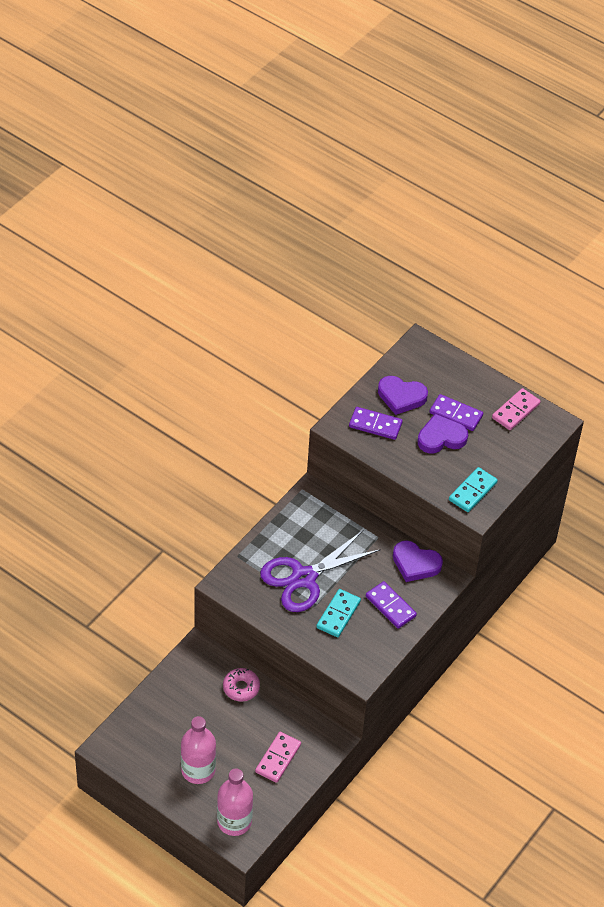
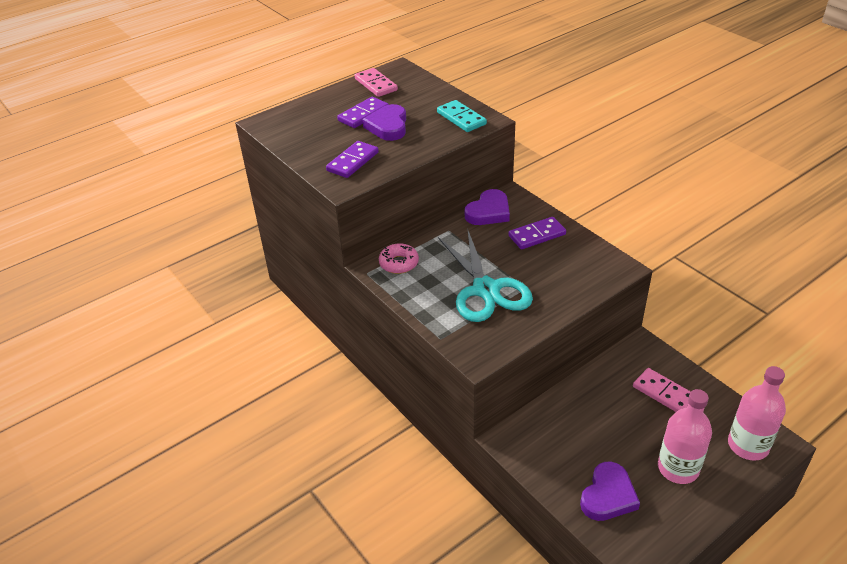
camera: 70 degrees left, 10 degrees down
pink donut [223,668,260,702] -> pink donut moved to [379,243,419,274]
purple scissors [260,530,381,612] -> turquoise scissors [438,231,533,322]
turquoise domino [316,589,361,637] -> none
purple heart [378,376,428,415] -> purple heart moved to [580,461,640,521]

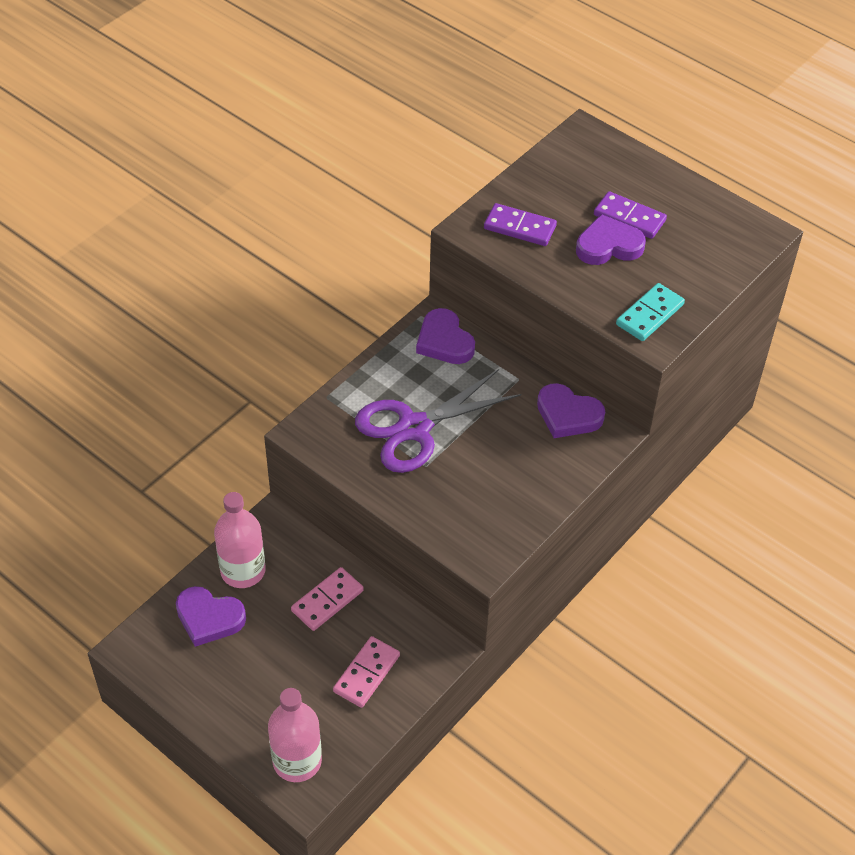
camera: 75 degrees right, 10 degrees up
pink domino [354,68,398,97] -> pink domino moved to [291,567,364,631]
pink donut [379,243,419,274] -> purple heart [416,308,475,364]
turquoise scissors [438,231,533,322] -> purple scissors [355,369,521,473]
purple domino [508,217,566,249] -> none
pink bottle [658,389,712,484] -> pink bottle moved to [214,492,266,588]

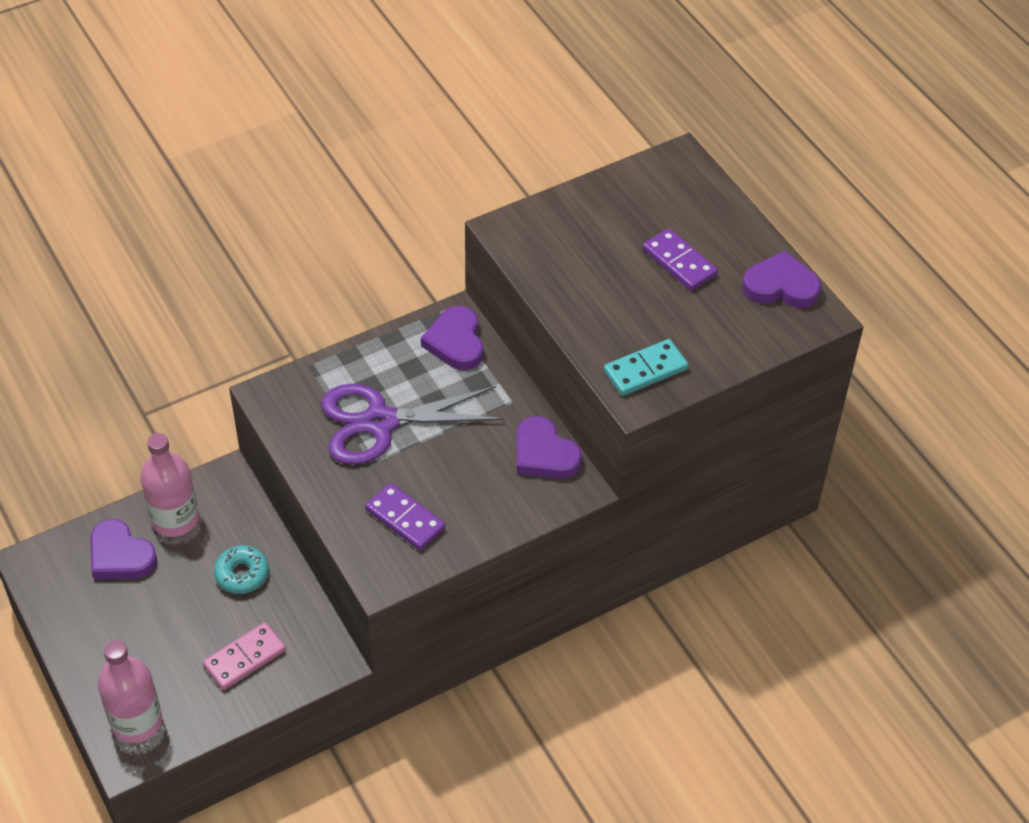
camera: 20 degrees right, 0 degrees up
pink domino [291,567,364,631] -> turquoise donut [214,545,269,594]
purple domino [484,203,557,246] -> purple domino moved to [365,483,445,550]
purple heart [576,214,646,265] -> purple heart moved to [742,251,821,308]

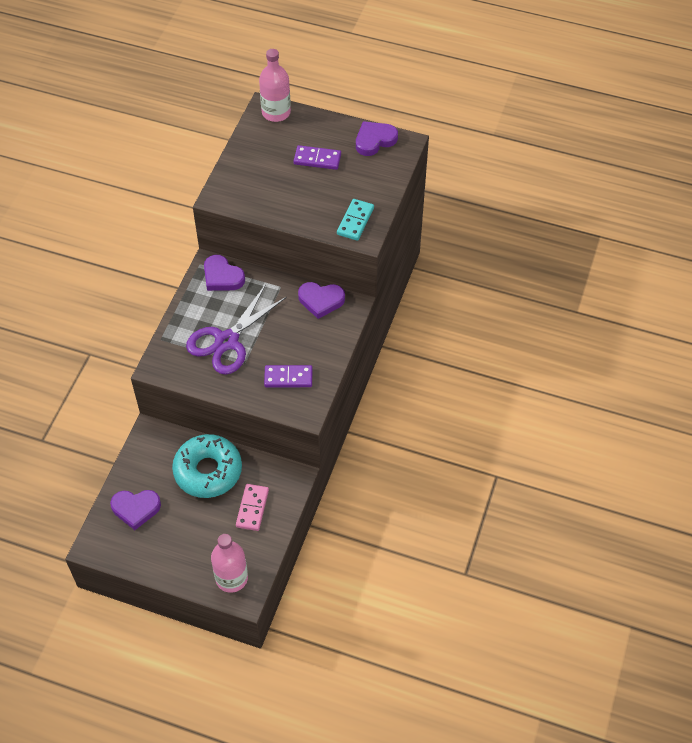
camera: 40 degrees left, 5 degrees up
pink bottle [141,433,199,537] -> pink bottle moved to [259,49,291,122]
turquoise donut [214,545,269,594] -> turquoise donut [172,434,242,498], size x1.99

